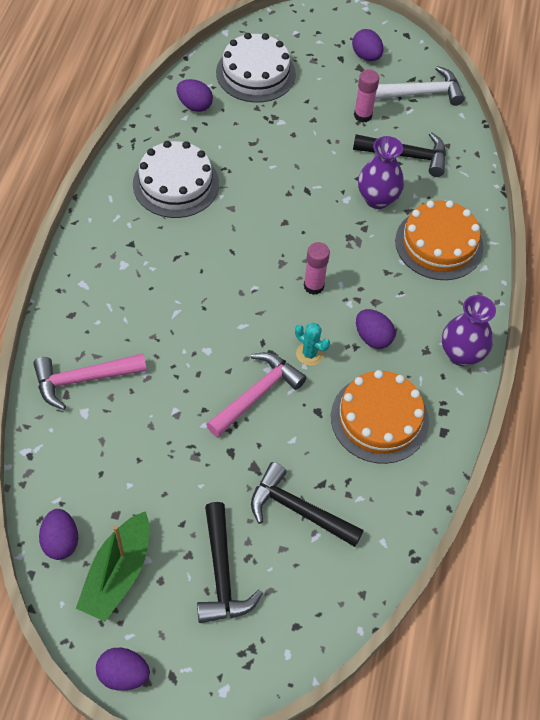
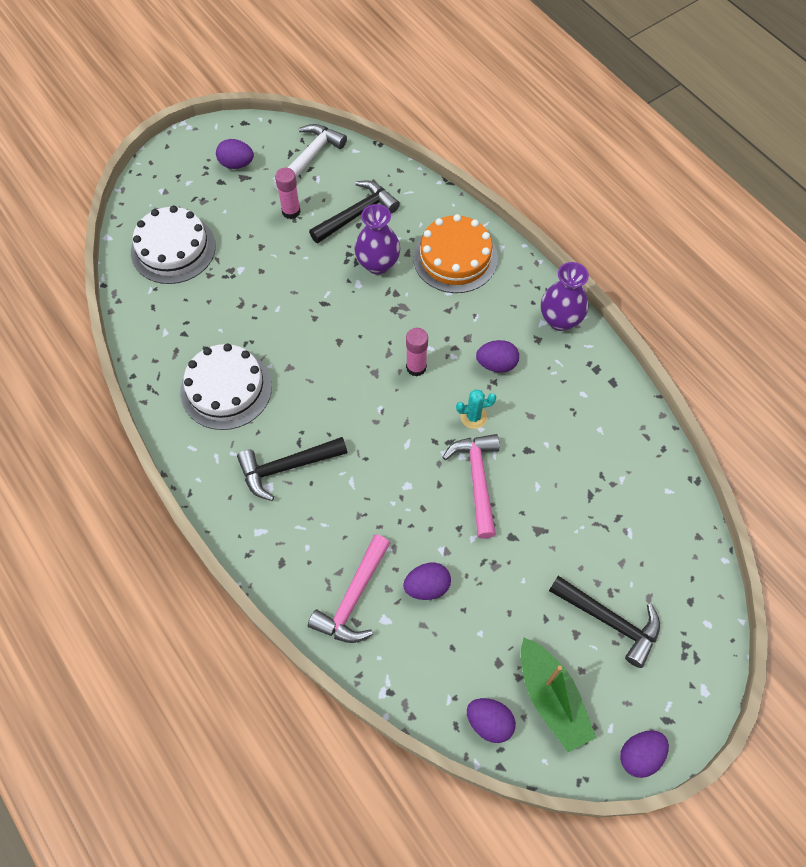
camera: 45 degrees left, 5 degrees up
purple egg [176,79,213,112] -> purple egg moved to [403,563,451,600]
black hammer [251,462,364,547] -> black hammer moved to [237,437,347,501]
orange cake [331,370,429,464] -> none

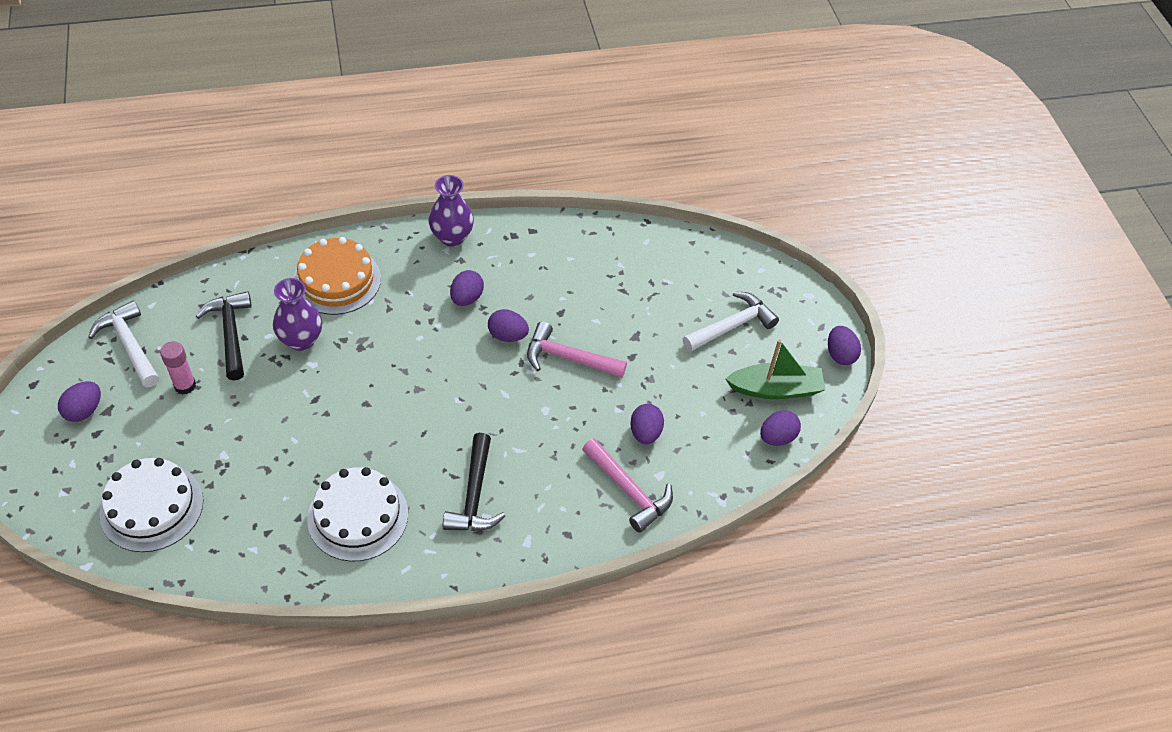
camera: 70 degrees left, 10 degrees down
pink glue stick [406,328,428,377] -> none
turquoise cactus [456,389,496,429] -> purple egg [488,309,529,342]
black hammer [549,576,660,668] -> white hammer [683,291,779,352]

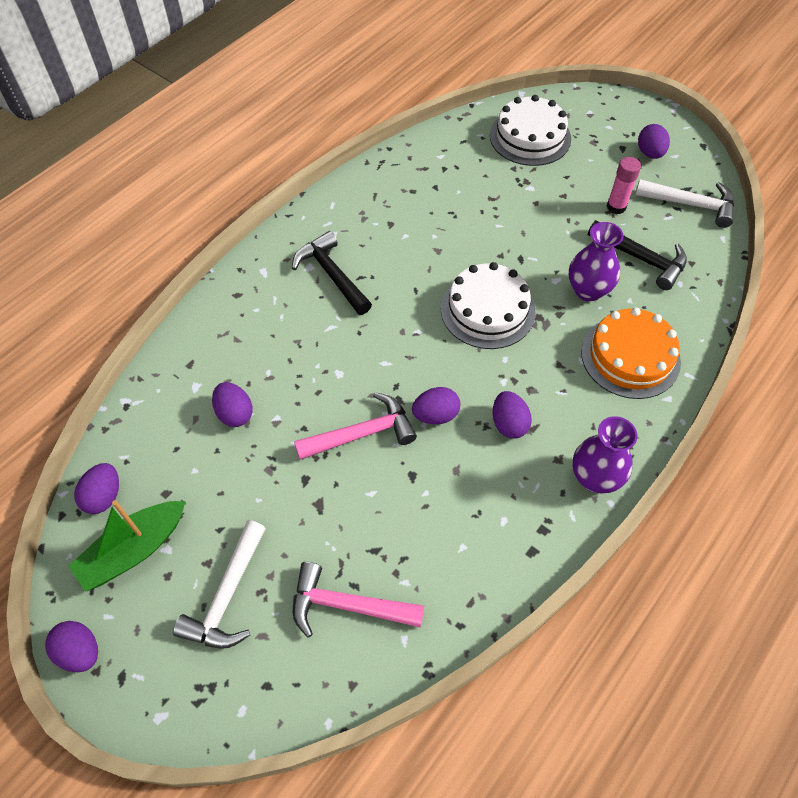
camera: 145 degrees right, 5 degrees up
white cake [307,467,408,561] -> white cake moved to [441,262,535,349]
pink hammer [582,438,673,533] -> pink hammer moved to [292,562,424,638]

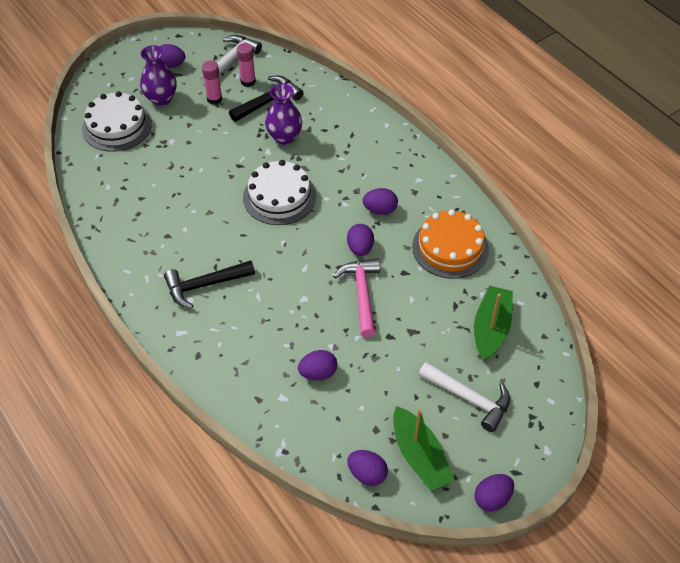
camera: 75 degrees left, 5 degrees down
pink hammer [292,562,424,638] -> green boat [474,286,513,361]
purple vase [573,416,637,494] -> purple vase moved to [140,45,177,106]
orange cake [581,307,681,399] -> orange cake moved to [412,209,489,279]
none -> pink glue stick [237,43,256,87]

